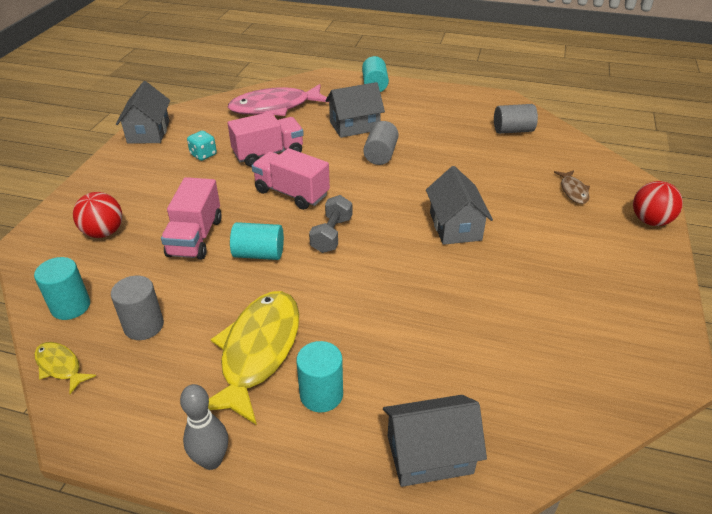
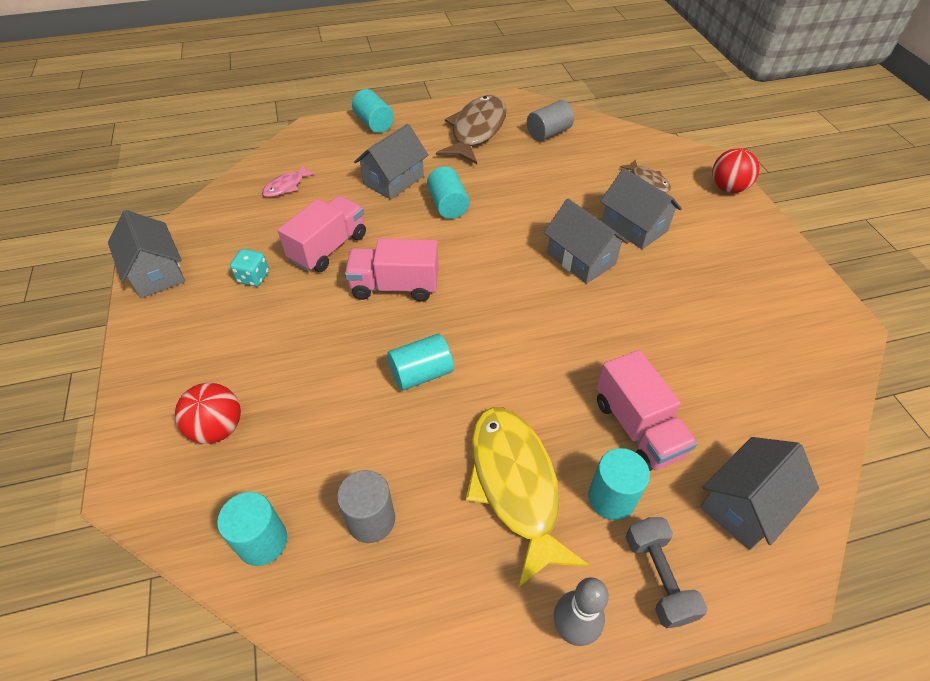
camera: 30 degrees left, 10 degrees up
yellow fish [34,342,96,394] -> none
pink truck [161,177,222,260] -> pink truck moved to [596,350,698,471]
pink fish [228,84,327,116] -> pink fish [262,165,316,197], size x0.47
grey dumbbell [309,195,352,253] -> grey dumbbell moved to [626,517,707,628]
grey cylinder [363,121,399,165] -> turquoise cylinder [427,166,470,219]
none -> brown fish [436,95,507,164]
none -> grey house [600,168,682,249]

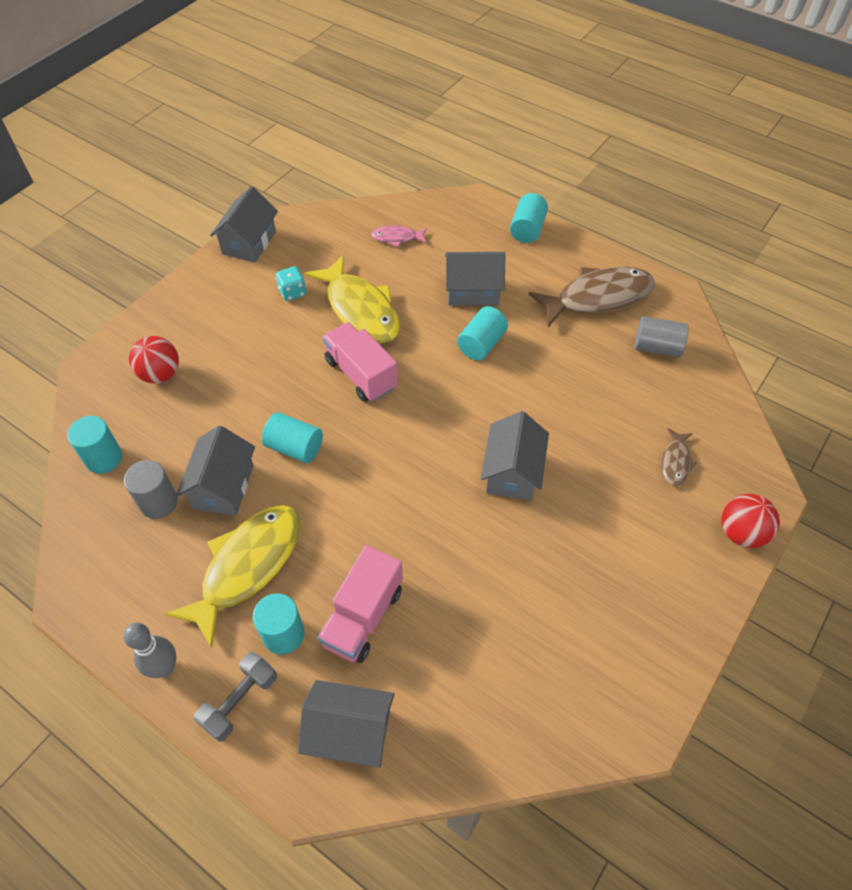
camera: 50 degrees right, 5 degrees up
pink truck [278,196,366,272] -> yellow fish [304,255,400,343]
grey house [600,168,682,249] -> grey house moved to [176,426,255,516]

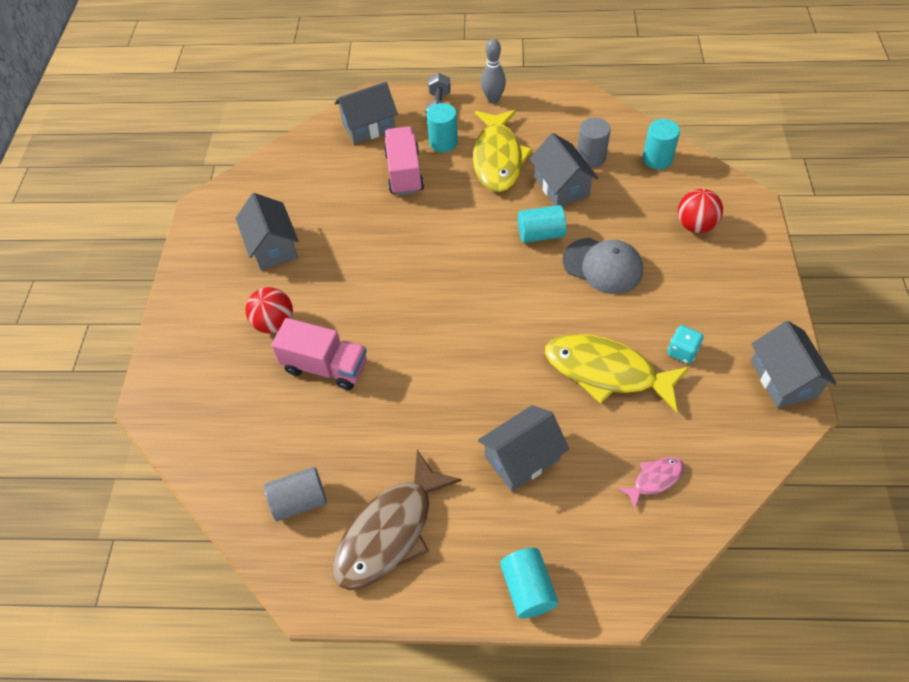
camera: 150 degrees right, 0 degrees up
pink truck [322,322,398,402] -> pink truck moved to [271,318,367,390]
turquoise cylinder [457,306,508,361] -> none
grey house [481,411,549,501] -> grey house moved to [236,193,299,270]
brown fish [661,428,698,486] -> none
red ball [721,494,780,548] -> red ball moved to [245,287,293,333]
none -> grey cap [563,238,643,294]

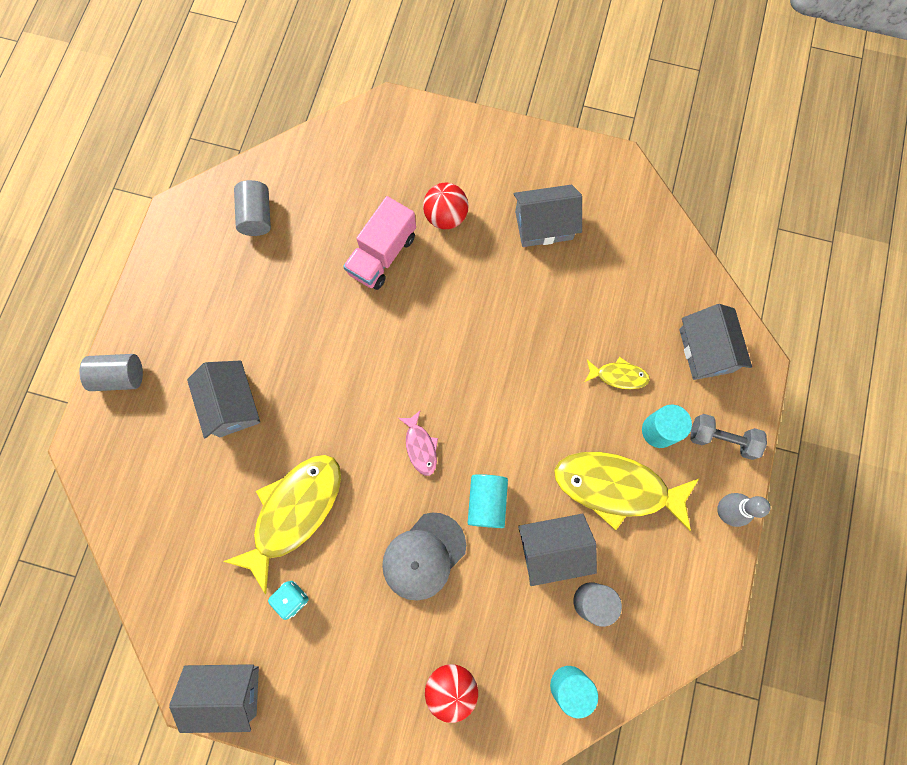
camera: 100 degrees right, 20 degrees up
brown fish [332,450,462,590] -> none
pink truck [384,126,424,195] -> yellow fish [585,357,650,389]
turquoise cylinder [500,548,558,618] -> grey cylinder [79,354,143,391]
pink fish [618,457,684,509] -> pink fish moved to [398,410,438,476]

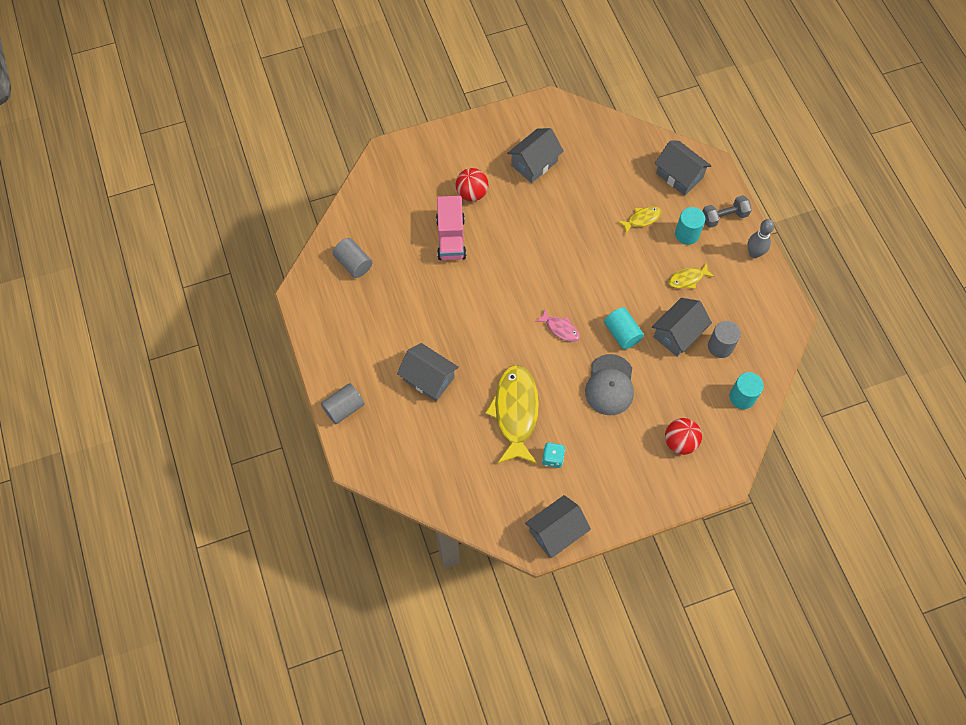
camera: 35 degrees left, 10 degrees down
yellow fish [554,452,699,531] -> yellow fish [668,263,714,289], size x0.47

